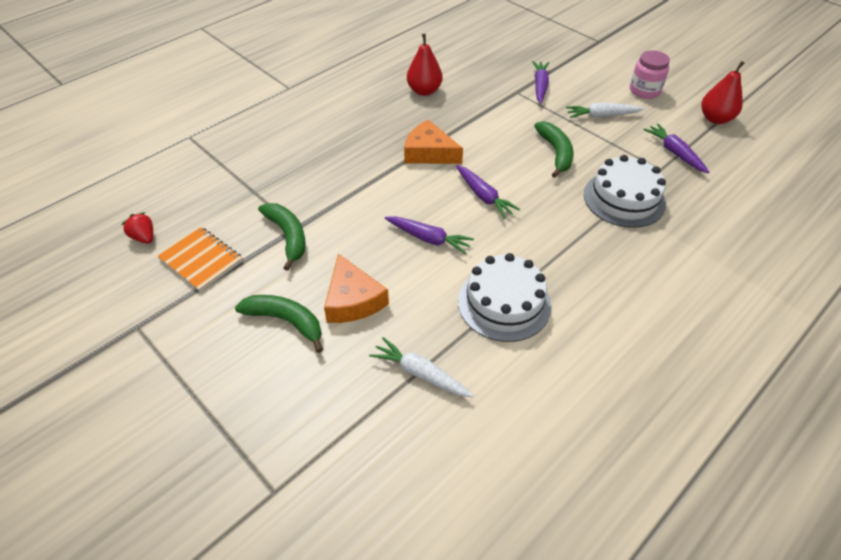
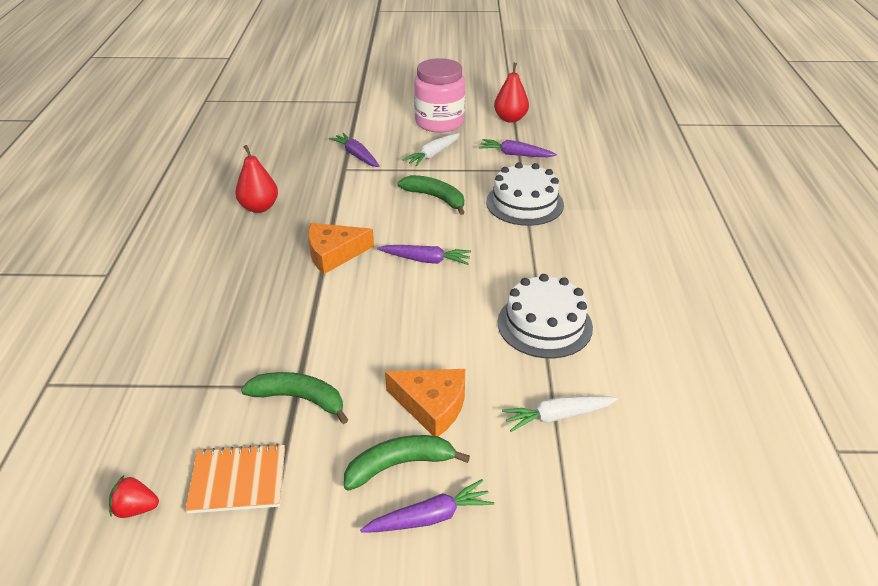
camera: 45 degrees left, 10 degrees down
purple carrot [385,216,474,254] -> purple carrot moved to [360,479,494,533]
pink jar [630,50,670,99] -> pink jar [414,58,465,133], size x1.62

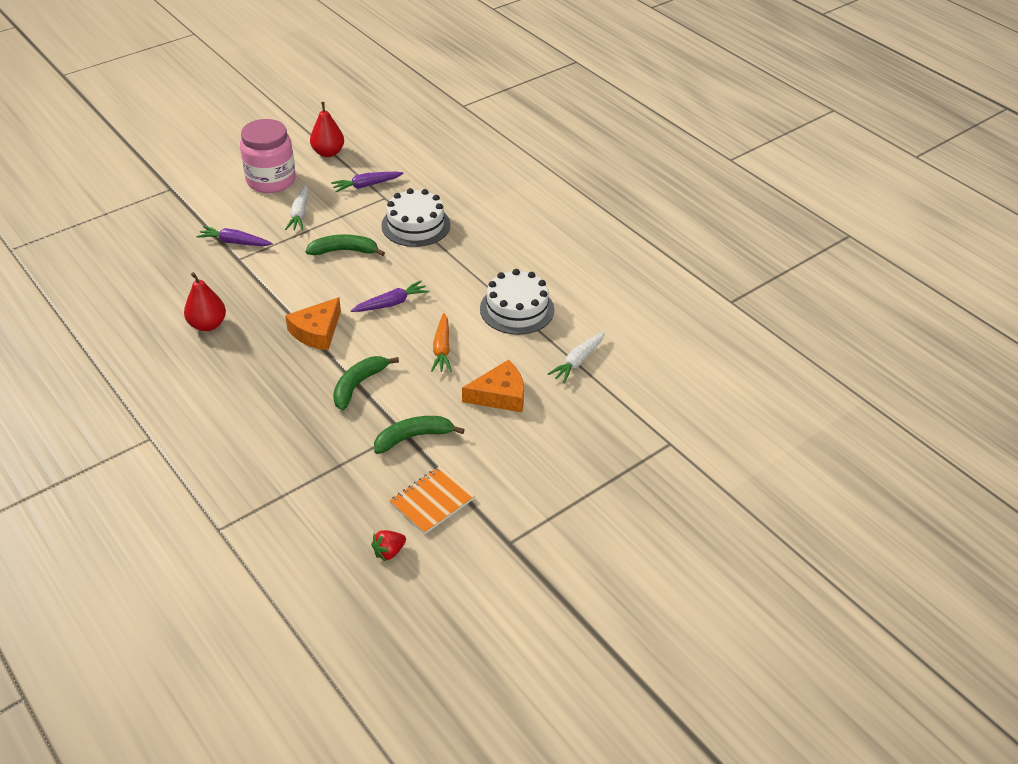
camera: 40 degrees left, 5 degrees up
green banana [344,435,470,491] -> green banana moved to [333,356,399,411]
purple carrot [360,479,494,533] -> none
none -> orange carrot [431,313,452,372]

